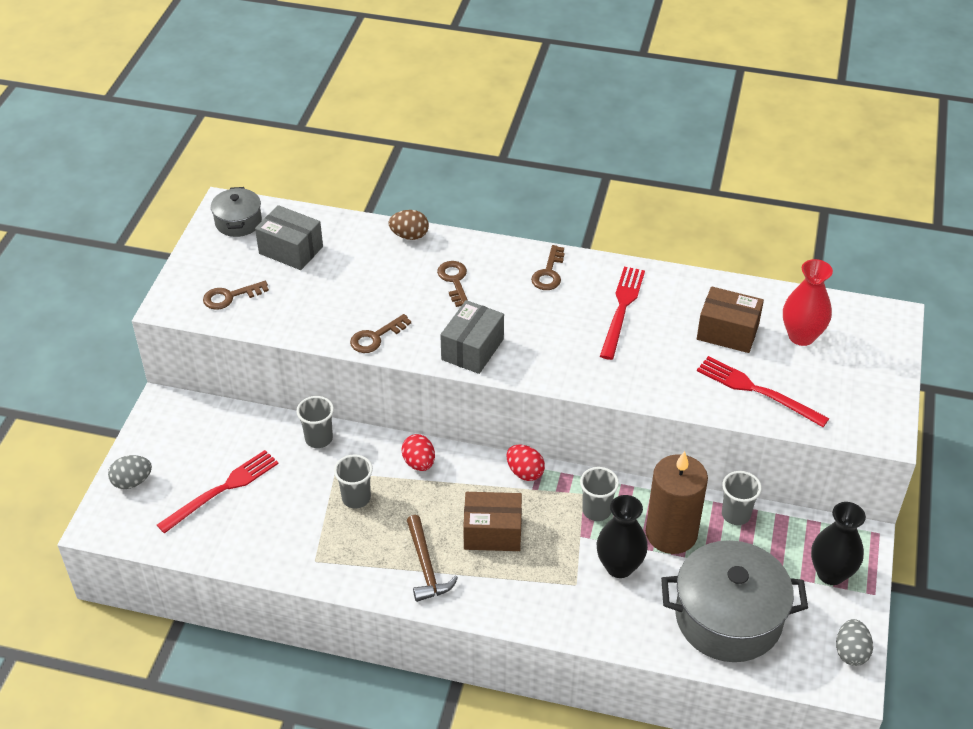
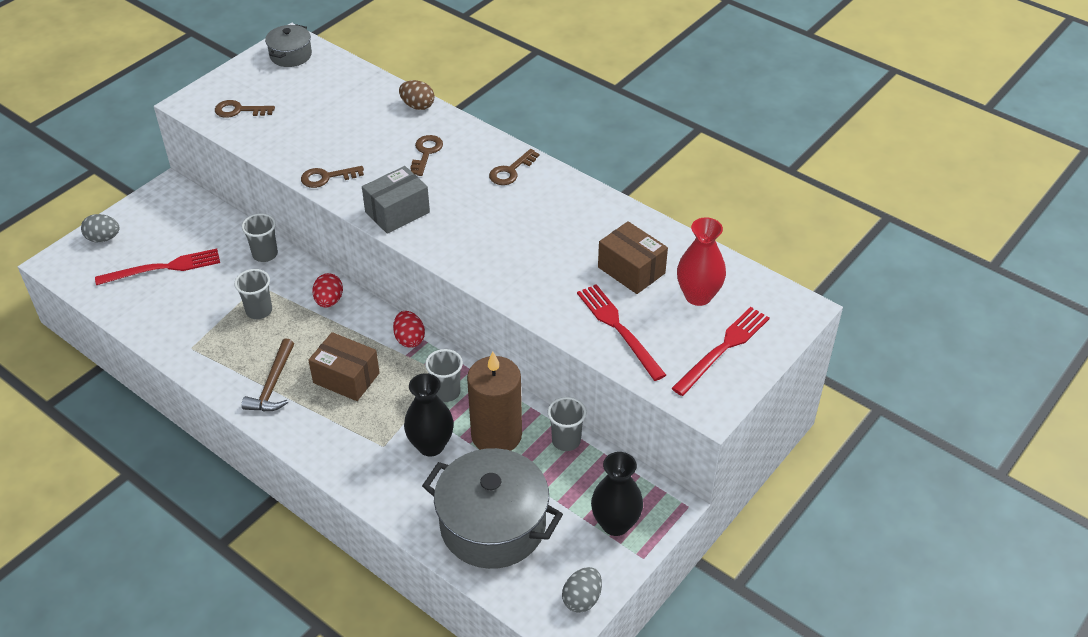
camera: 25 degrees right, 0 degrees up
grey box [255,205,323,270] -> none
red fork [600,267,645,360] -> red fork moved to [671,307,770,396]

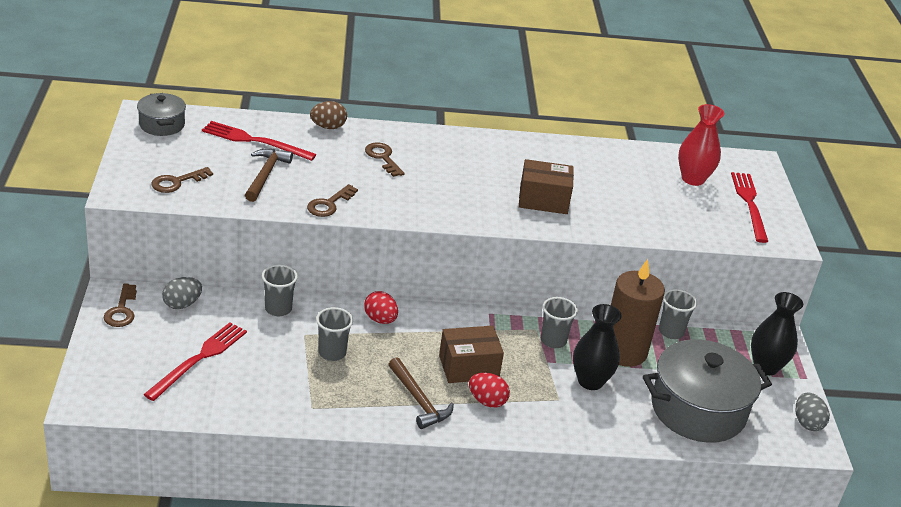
camera: 45 degrees left, 10 degrees down
grey egg [81,214,119,242] -> grey egg moved to [162,277,202,309]
grey box [362,166,430,234] -> none
red egg [393,311,425,348] -> red egg moved to [469,373,510,408]
brown key [489,149,539,185] -> brown key moved to [104,283,137,327]
red fork [577,284,666,381] -> red fork moved to [202,121,316,161]
brown box [598,221,668,294] -> brown box moved to [519,159,574,214]
none -> brown hammer [245,149,293,202]

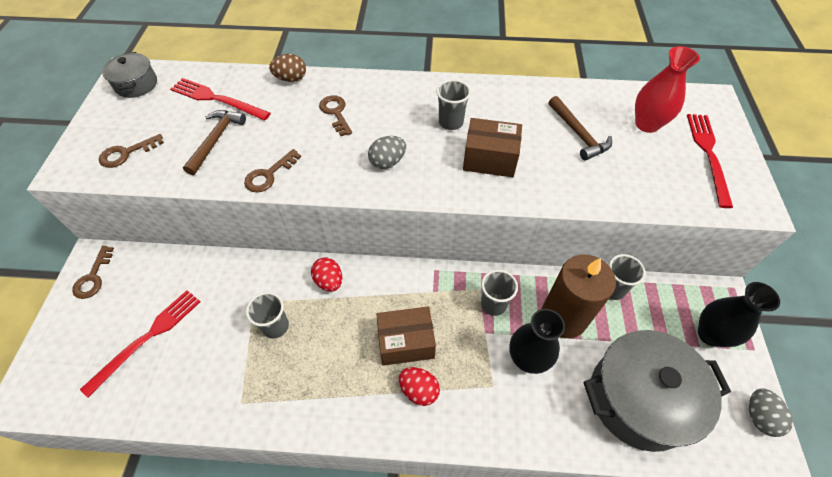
camera: 10 degrees right, 20 degrees up
grey egg [162,277,202,309] -> grey egg moved to [368,136,406,169]
grey cup [262,264,298,316] -> grey cup moved to [436,79,471,130]
brown hammer [388,357,454,429] -> brown hammer moved to [549,96,612,161]

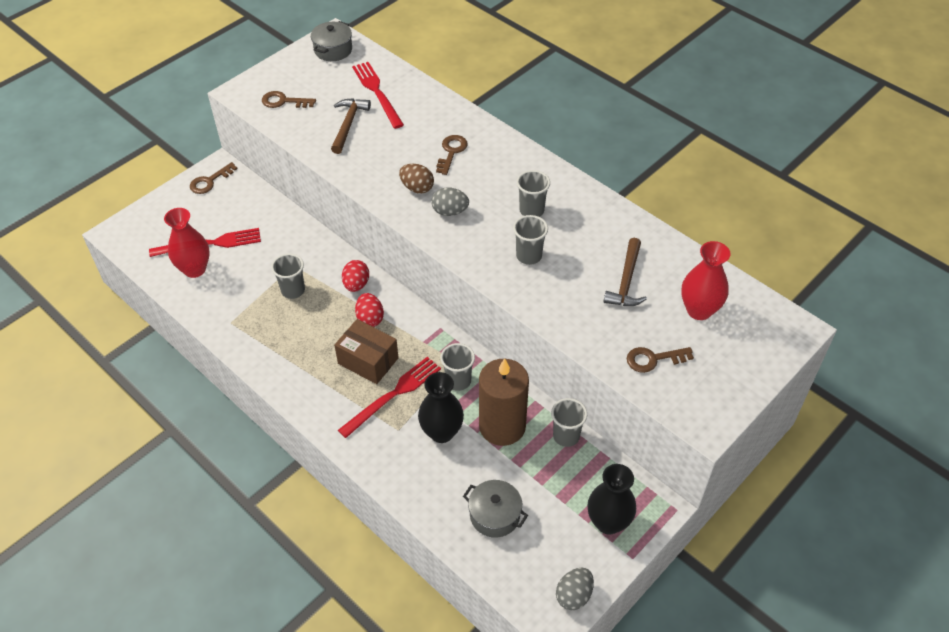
camera: 40 degrees right, 5 degrees down
brown hammer [183,110,246,175] -> brown hammer turned 45 degrees counterclockwise [331,98,371,154]
brown key [244,149,301,193] -> brown key moved to [627,347,694,373]
brown egg [269,54,306,82] -> brown egg moved to [399,164,434,194]
red egg [399,367,440,406] -> red egg moved to [355,293,384,327]
brown box [463,118,522,177] -> grey cup [513,215,548,265]
grey pot [583,330,731,452] -> grey pot [463,480,528,538], size x0.51
red fork [687,114,733,208] -> red fork moved to [338,357,441,438]
none -> red vase [164,208,210,278]

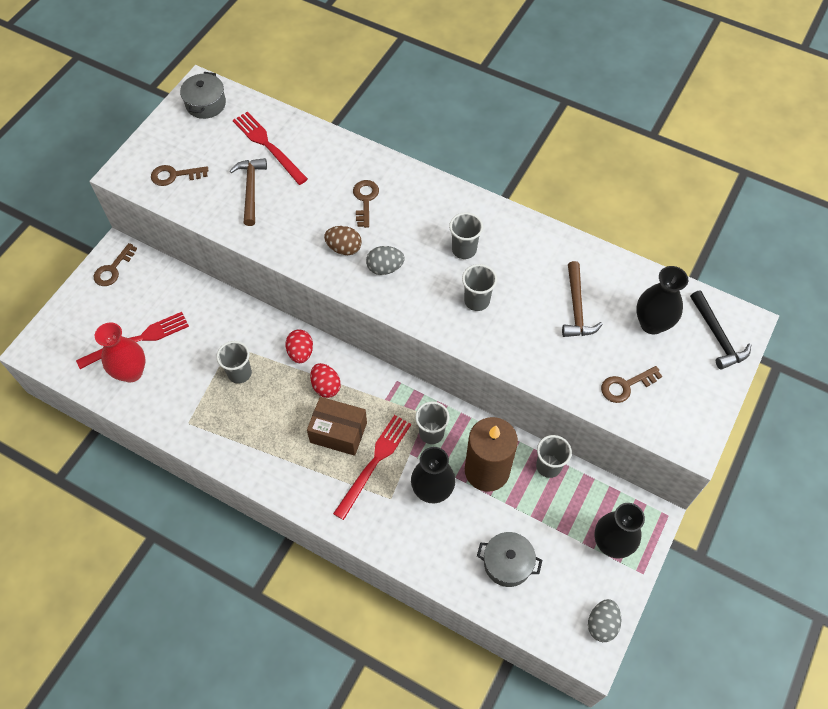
camera: 15 degrees left, 10 degrees up
red vase [681,241,731,320] -> black vase [636,266,688,335]
none -> black hammer [690,290,751,370]

